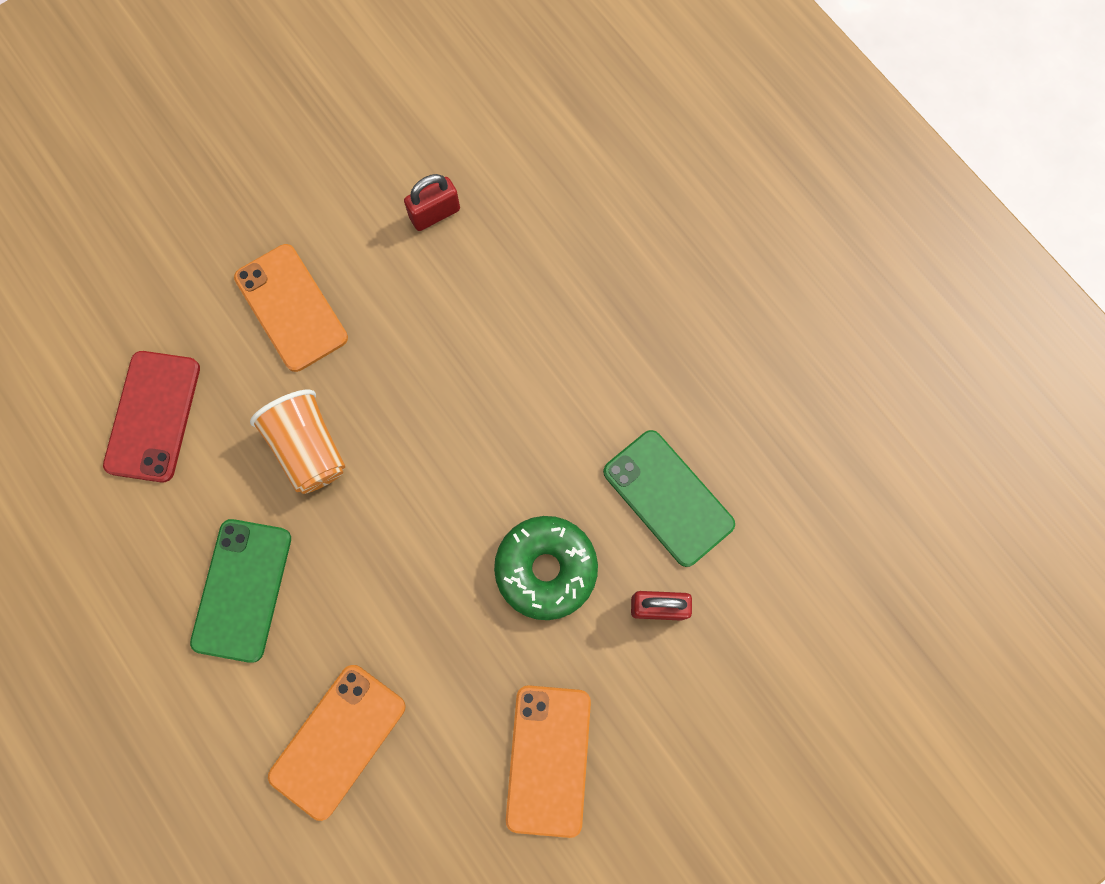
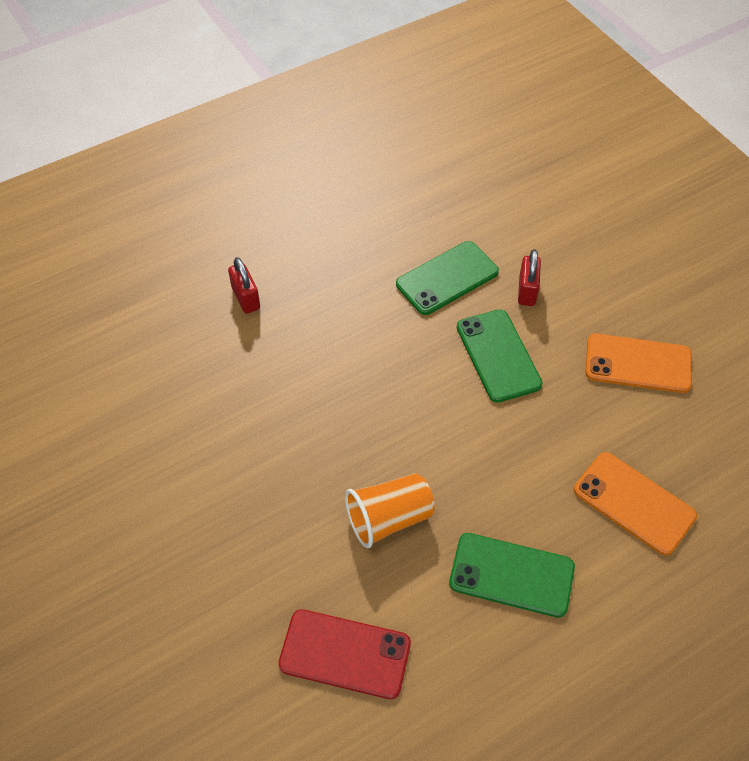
camera: 85 degrees left, 20 degrees down
orange phone [234,244,348,372] -> none
red padlock [404,174,460,231] -> red padlock moved to [228,257,260,314]
green donut [494,516,598,620] -> green phone [457,309,543,403]

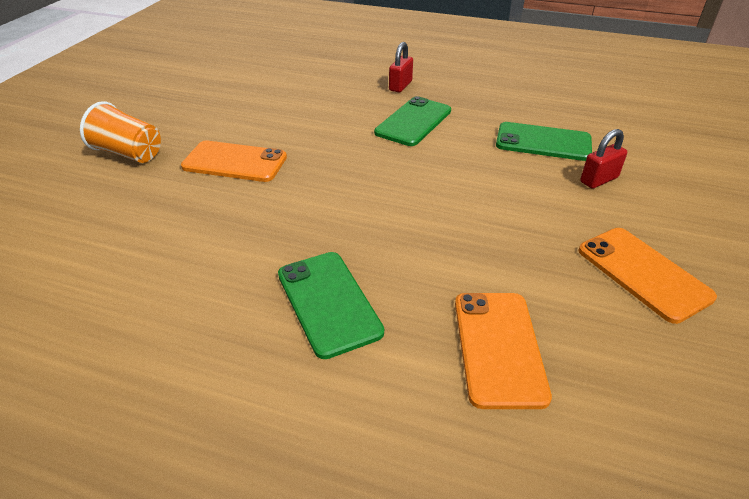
camera: 50 degrees right, 15 degrees down
red phone [278,609,411,699] -> none
orange cup [345,473,435,548] -> orange cup moved to [80,101,161,163]
green phone [457,309,543,403] -> green phone moved to [374,96,451,146]
none -> orange phone [181,141,287,182]

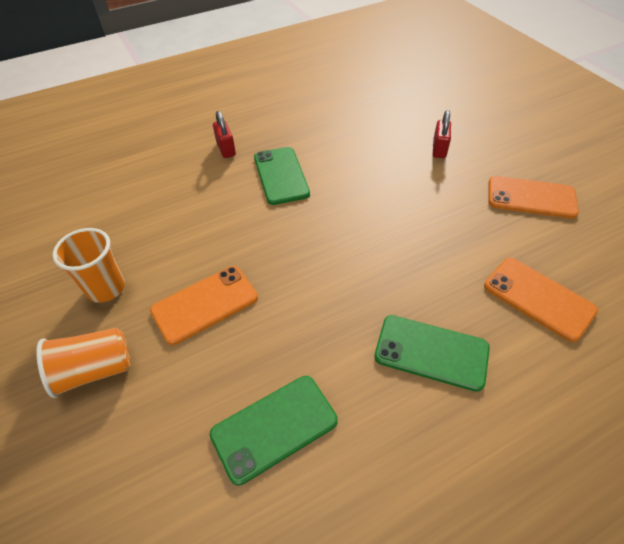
camera: 45 degrees left, 10 degrees up
green phone [496,122,592,161] -> green phone moved to [210,376,338,486]
none -> orange cup [52,228,125,303]

